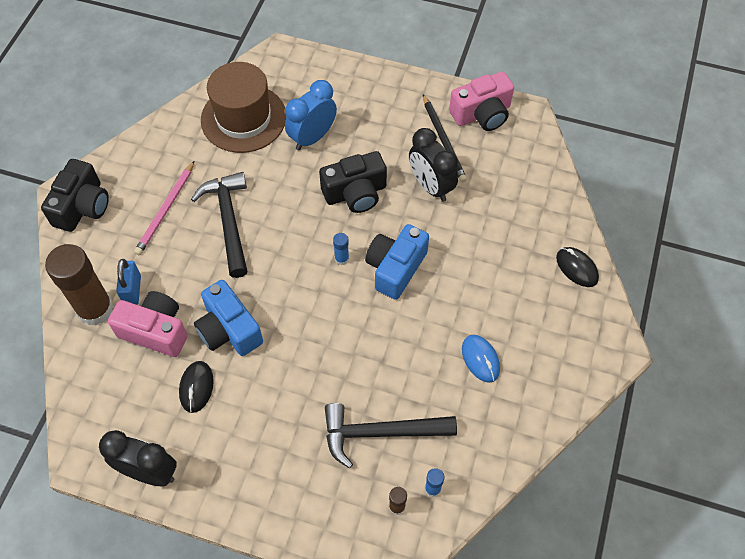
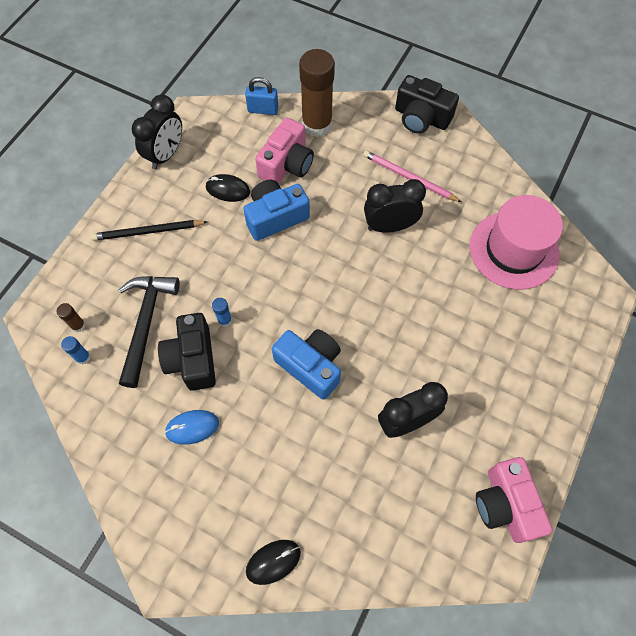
camera: 100 degrees right, 5 degrees up
blue padlock [116,259,141,305] -> blue padlock moved to [245,77,278,115]
black hammer [191,172,248,278] -> black clock [364,179,426,233]
brown hat [201,62,286,153] -> pink hat [470,195,563,290]
blue clock [285,80,337,150] -> none
black camera [319,151,387,213] -> black camera moved to [158,313,216,391]
blue glue stick [333,233,349,265] -> blue glue stick moved to [212,298,232,327]
black pencil [423,94,467,182] -> black pencil moved to [91,220,207,241]

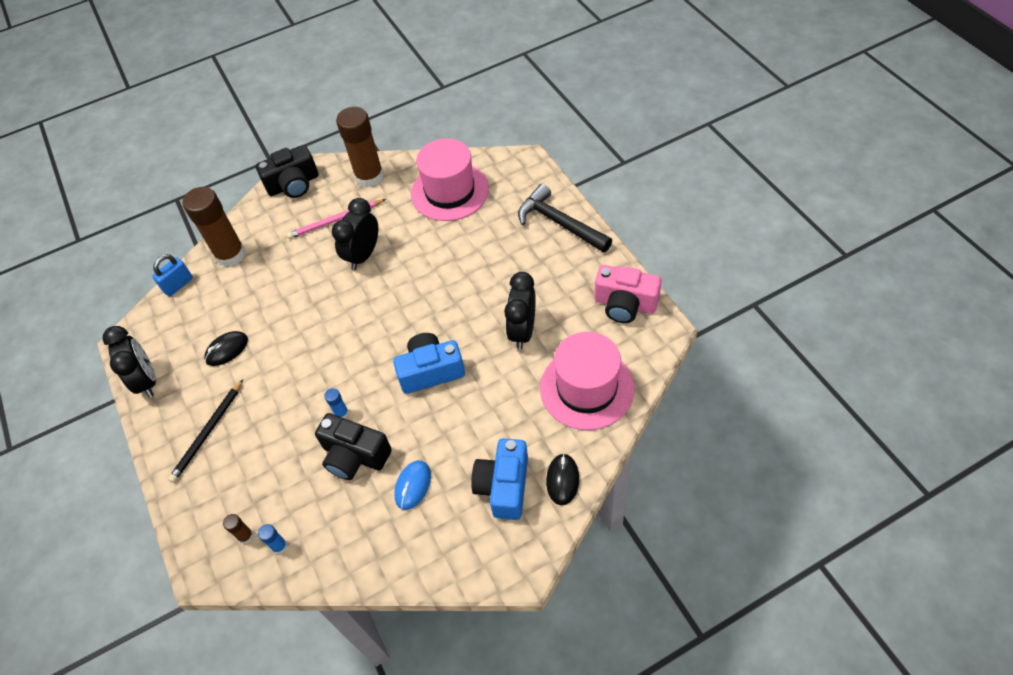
camera: 50 degrees left, 10 degrees down
black hammer [119,276,180,388] -> black hammer moved to [518,184,612,253]
blue camera [243,179,310,241] -> blue camera moved to [471,438,528,520]
pink camera [255,118,314,184] -> none
none -> brown glue stick [336,107,384,187]
none -> pink hat [540,332,634,430]

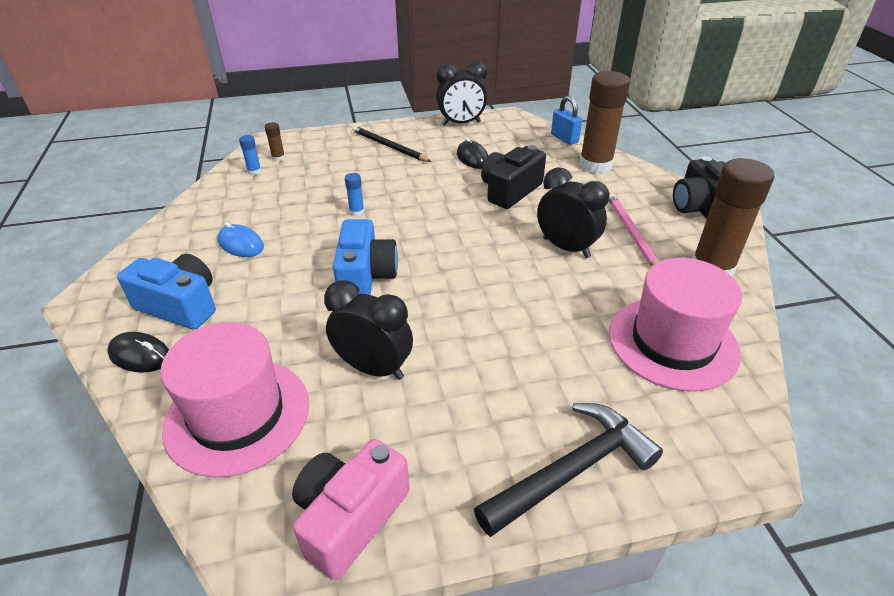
camera: 100 degrees right, 15 degrees down
black camera [315,413,392,480] -> black camera moved to [481,145,546,209]

